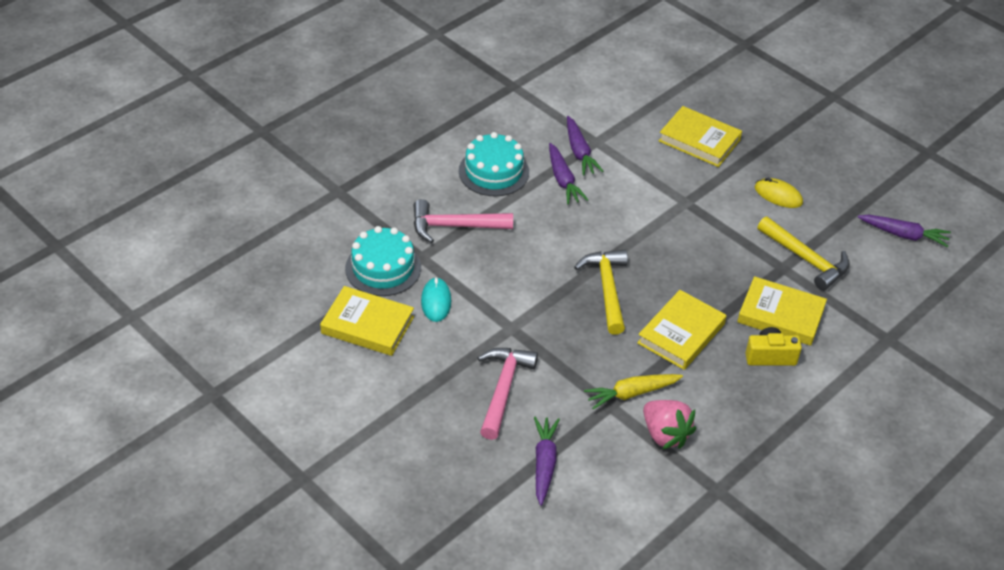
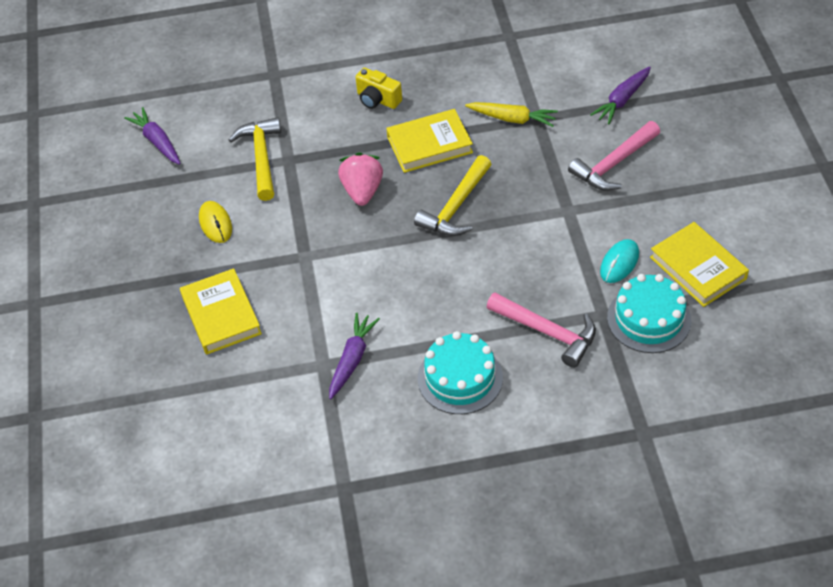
camera: 140 degrees left, 5 degrees up
purple carrot [549,143,588,205] -> none
pink strawberry [643,400,696,449] -> pink strawberry moved to [338,152,383,206]
yellow book [737,276,827,346] -> none

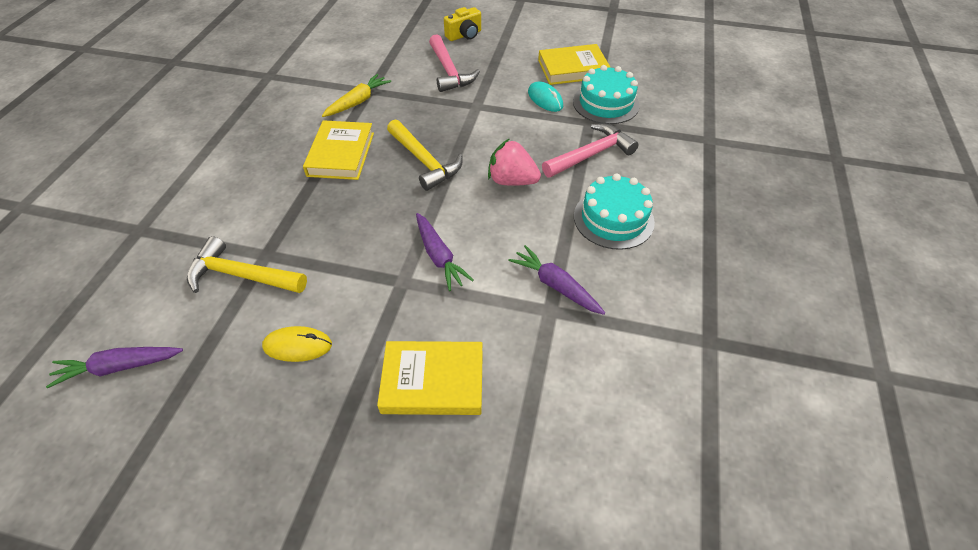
camera: 70 degrees left, 0 degrees up
pink strawberry [338,152,383,206] -> pink strawberry moved to [488,138,541,186]
yellow camera [356,68,402,109] -> yellow camera moved to [444,7,481,41]
purple carrot [590,67,651,124] -> purple carrot moved to [416,213,474,291]

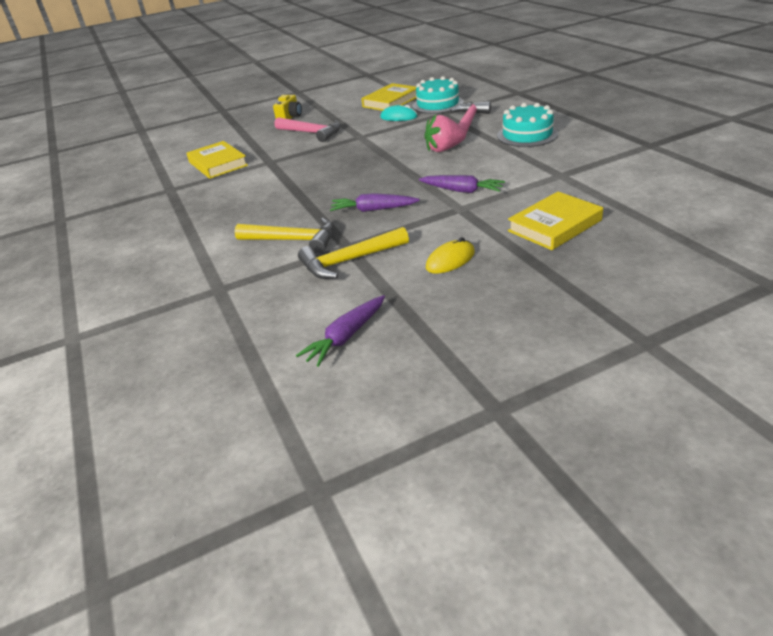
camera: 35 degrees left, 15 degrees down
yellow book [303,120,374,180] -> yellow book moved to [186,141,248,179]
yellow carrot [322,74,391,117] -> none
yellow hammer [387,119,463,191] -> yellow hammer moved to [235,218,334,254]
purple carrot [508,245,605,315] -> purple carrot moved to [330,193,420,212]

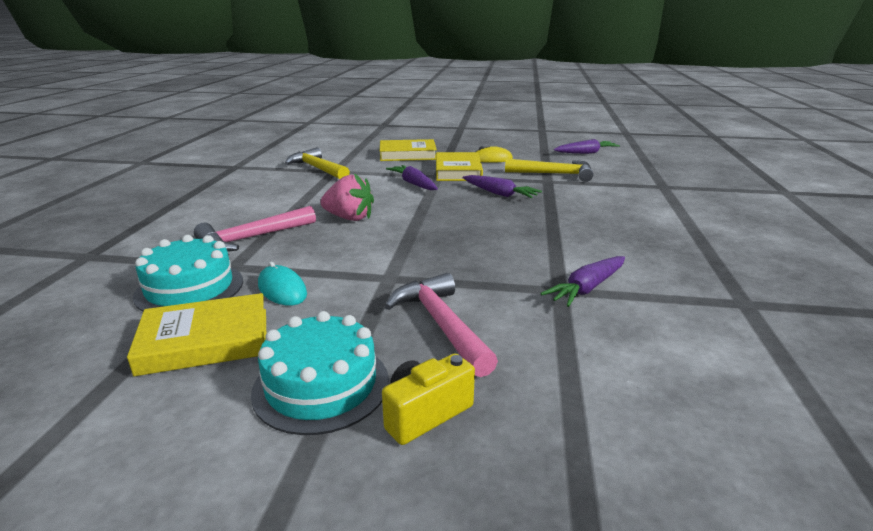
camera: 150 degrees left, 10 degrees down
yellow book [186,141,248,179] -> yellow book moved to [436,152,483,181]
yellow hammer [235,218,334,254] -> yellow hammer moved to [285,147,350,179]
turquoise cake [497,103,558,147] -> turquoise cake moved to [251,311,389,435]
none -> purple carrot [541,256,625,307]

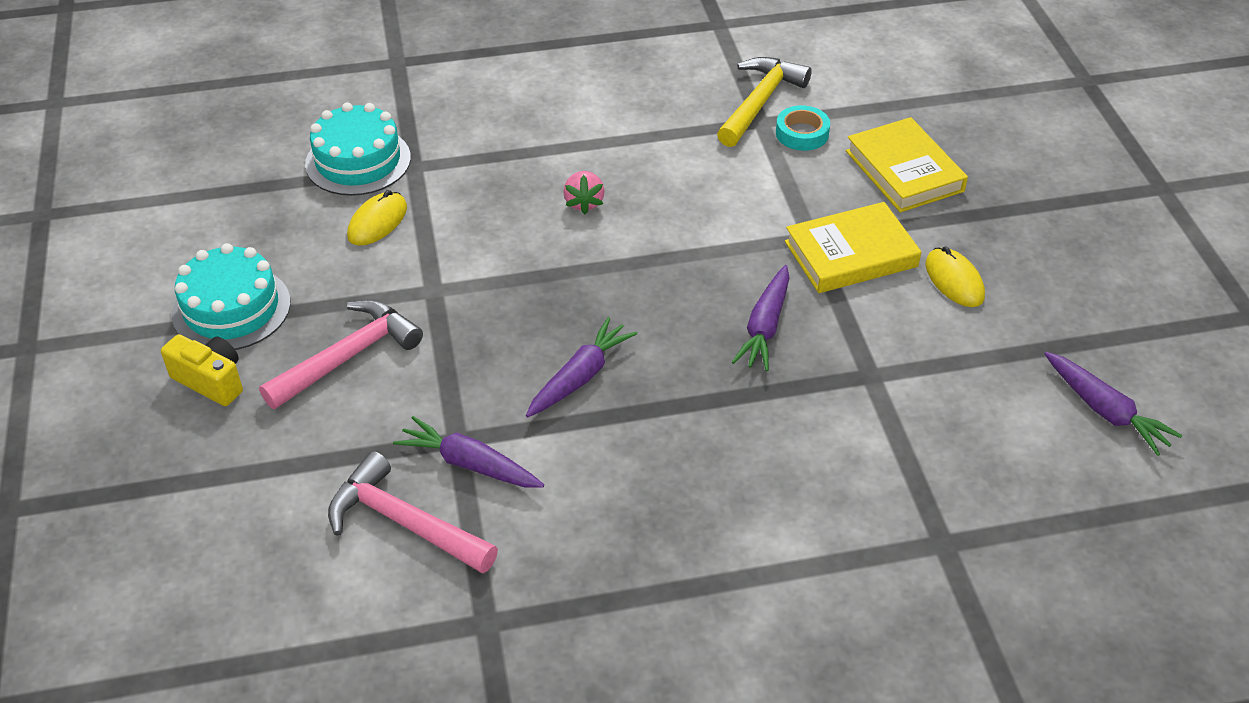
camera: 70 degrees right, 20 degrees up
yellow book [127,293,266,377] -> none
pink hammer [194,206,316,252] -> pink hammer moved to [328,451,498,574]
turquoise mouse [258,262,307,306] -> yellow mouse [347,190,407,246]
pink strawberry [320,173,374,221] -> pink strawberry [563,171,605,214], size x0.65
purple carrot [386,165,438,190] -> purple carrot moved to [526,317,637,418]
yellow hammer [505,158,593,182] -> none
none -> turquoise tape [776,105,830,151]

